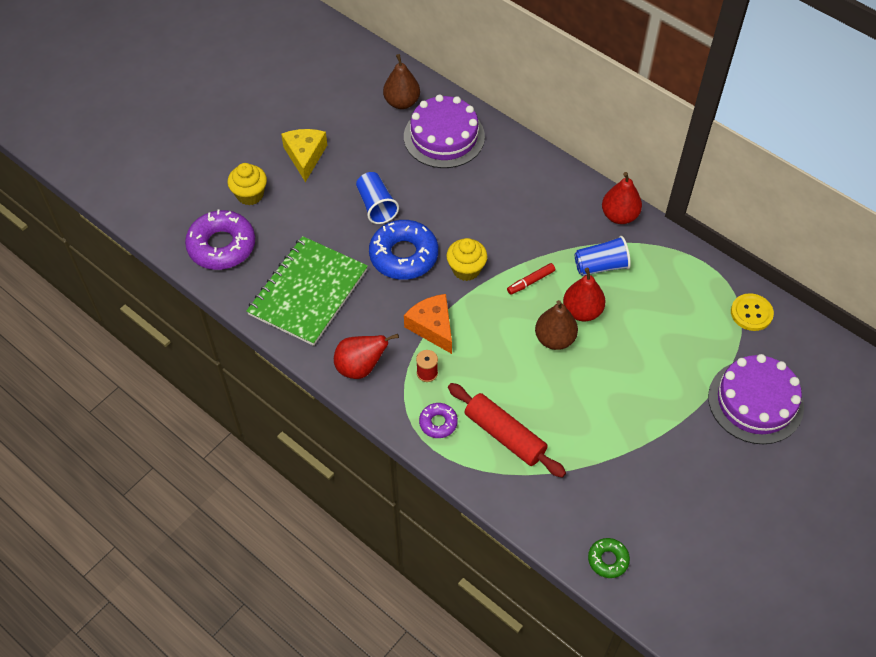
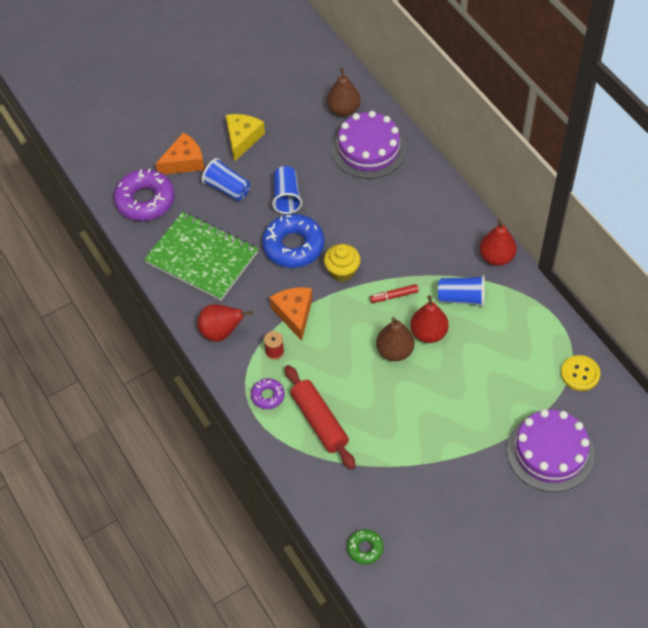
camera: 20 degrees right, 0 degrees up
yellow cupcake [228,163,267,205] -> orange cheese [156,132,205,175]
green notebook [246,236,368,346] -> green notebook turned 75 degrees clockwise [144,212,258,301]
none -> blue cup [202,158,250,201]

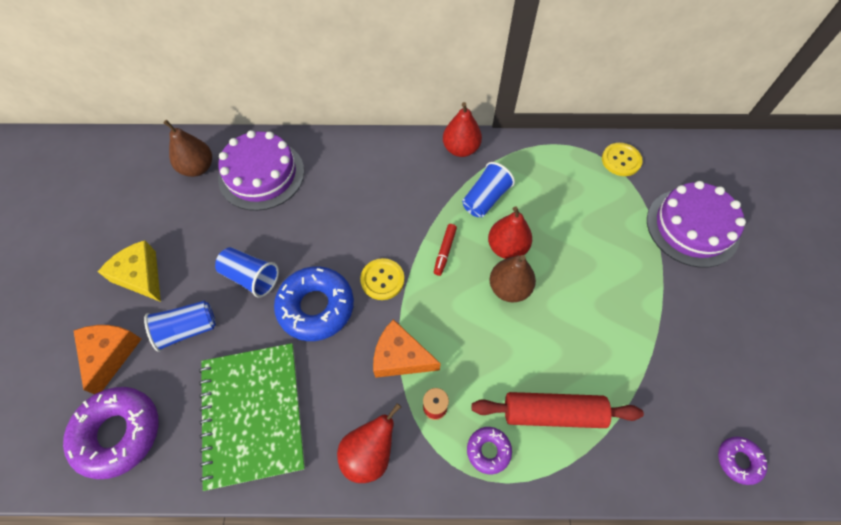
camera: 60 degrees left, 5 degrees up
green notebook [144,212,258,301] -> green notebook turned 75 degrees counterclockwise [199,343,305,491]
yellow cupcake [324,244,361,282] -> yellow button [360,258,405,300]
green donut [347,529,383,564] -> purple donut [718,436,767,485]

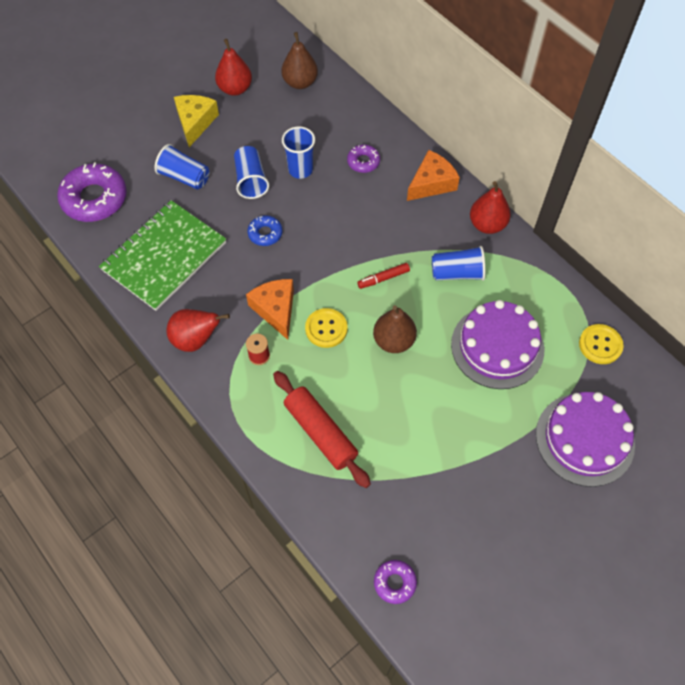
camera: 50 degrees right, 0 degrees up
orange cheese [73,325,141,394] -> orange cheese moved to [407,150,460,201]
purple cake [218,130,304,211] -> purple cake moved to [451,300,544,389]
blue donut [274,266,354,341] -> blue donut [247,215,282,246], size x0.51
yellow button [360,258,405,300] -> yellow button moved to [305,308,348,348]
purple donut [467,427,512,474] -> purple donut moved to [347,145,380,173]
red pear [488,206,532,259] -> red pear moved to [215,39,252,96]
none -> blue cup [282,126,315,179]

